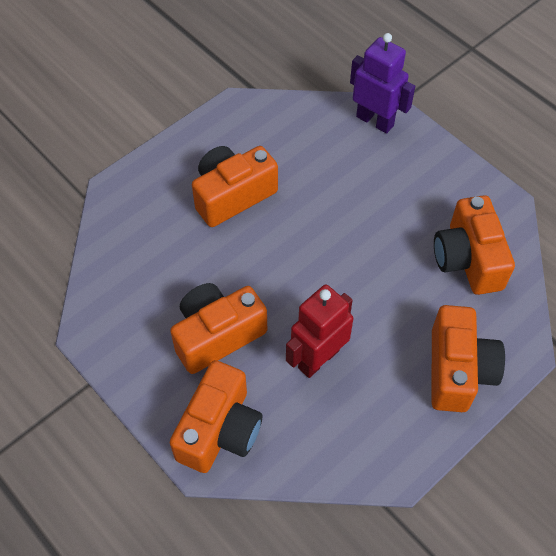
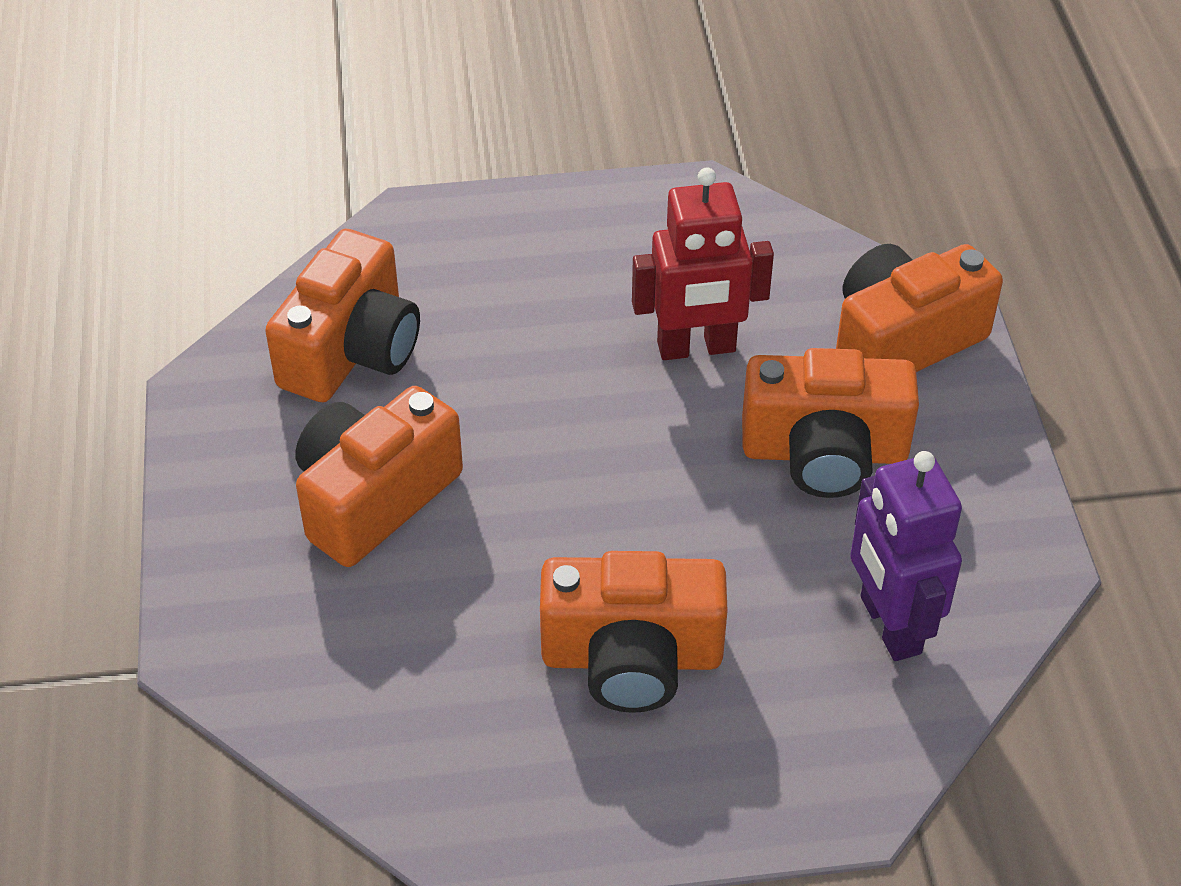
camera: 145 degrees left, 10 degrees down
purple robot [350,33,415,134] -> purple robot moved to [850,451,962,661]
orange camera [431,305,505,412] -> orange camera moved to [295,386,463,567]

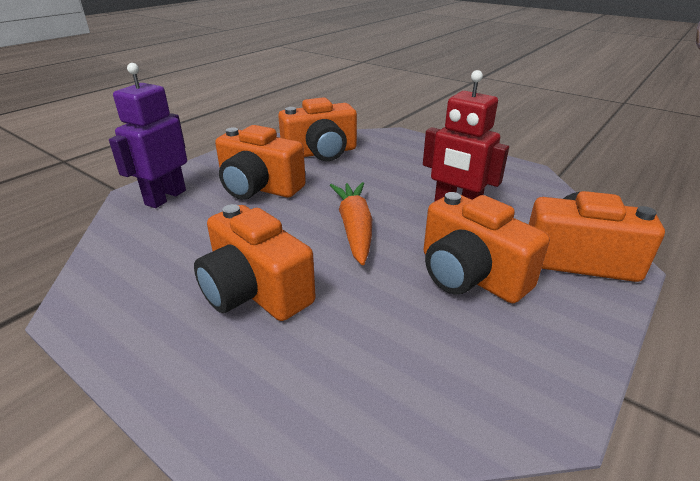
camera: 45 degrees right, 15 degrees down
orange camera [295,386,463,567] -> orange camera turned 150 degrees counterclockwise [215,125,306,200]
purple robot [850,451,962,661] -> purple robot moved to [109,63,187,208]
none -> orange carrot [330,182,372,265]

